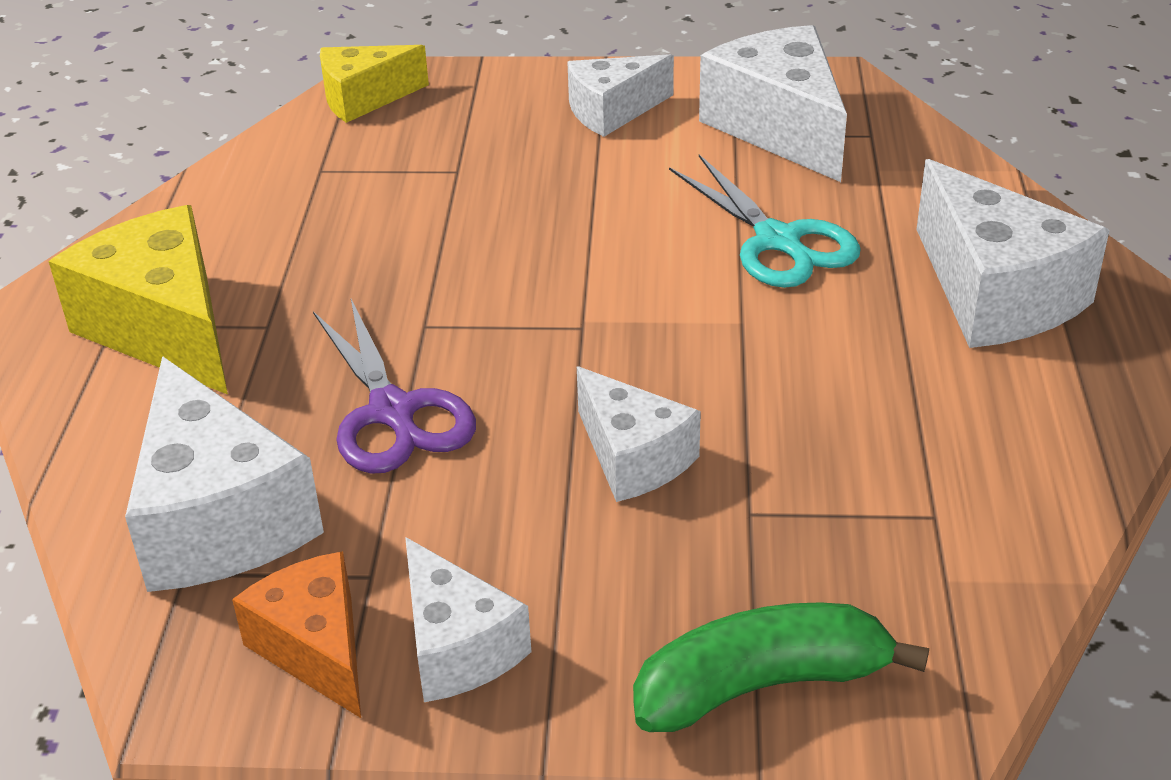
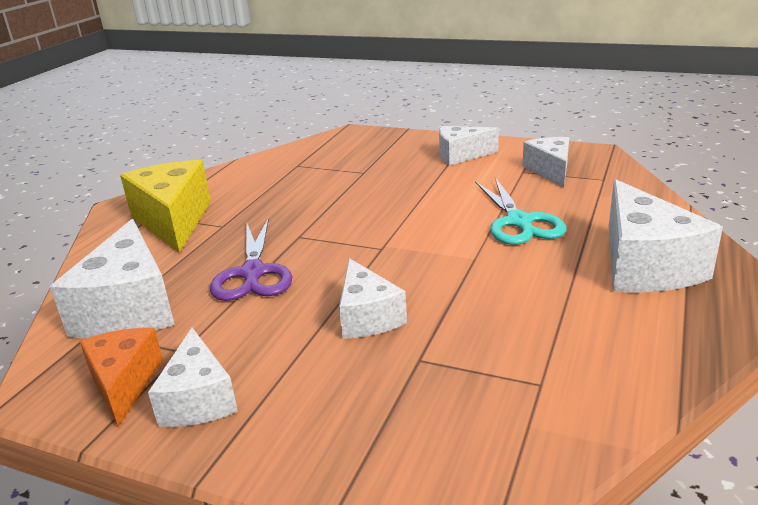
camera: 20 degrees right, 10 degrees down
yellow cheese [320,45,429,123] -> none
green banana [633,602,929,732] -> none
white cheese [699,25,847,182] -> white cheese [522,137,569,188], size x0.62

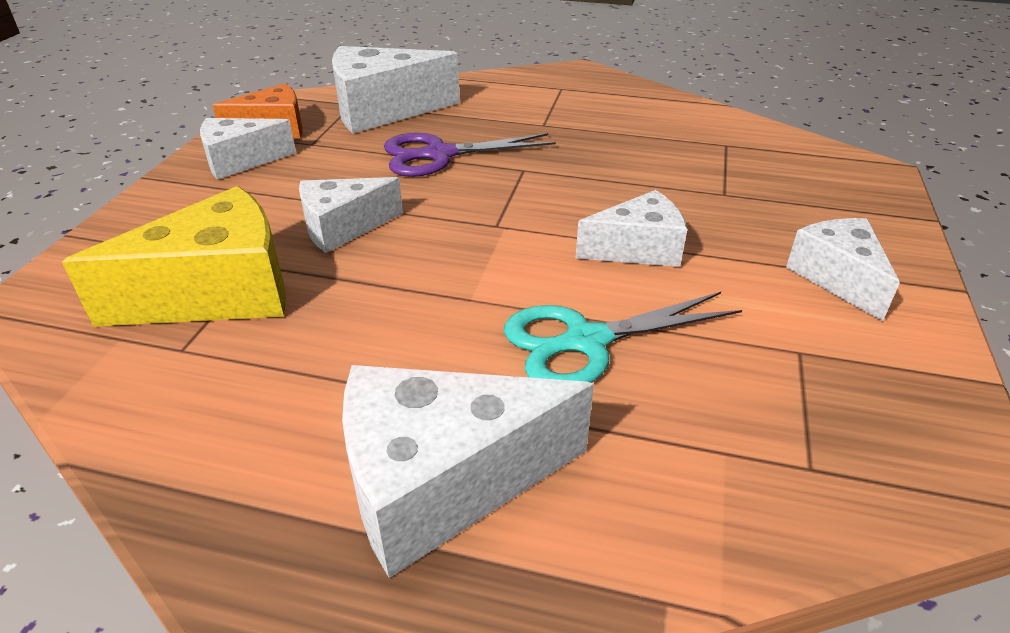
camera: 80 degrees right, 10 degrees up
yellow cheese [120,160,211,253] -> yellow cheese moved to [62,186,286,327]
white cheese [522,137,569,188] -> white cheese moved to [576,190,687,267]

